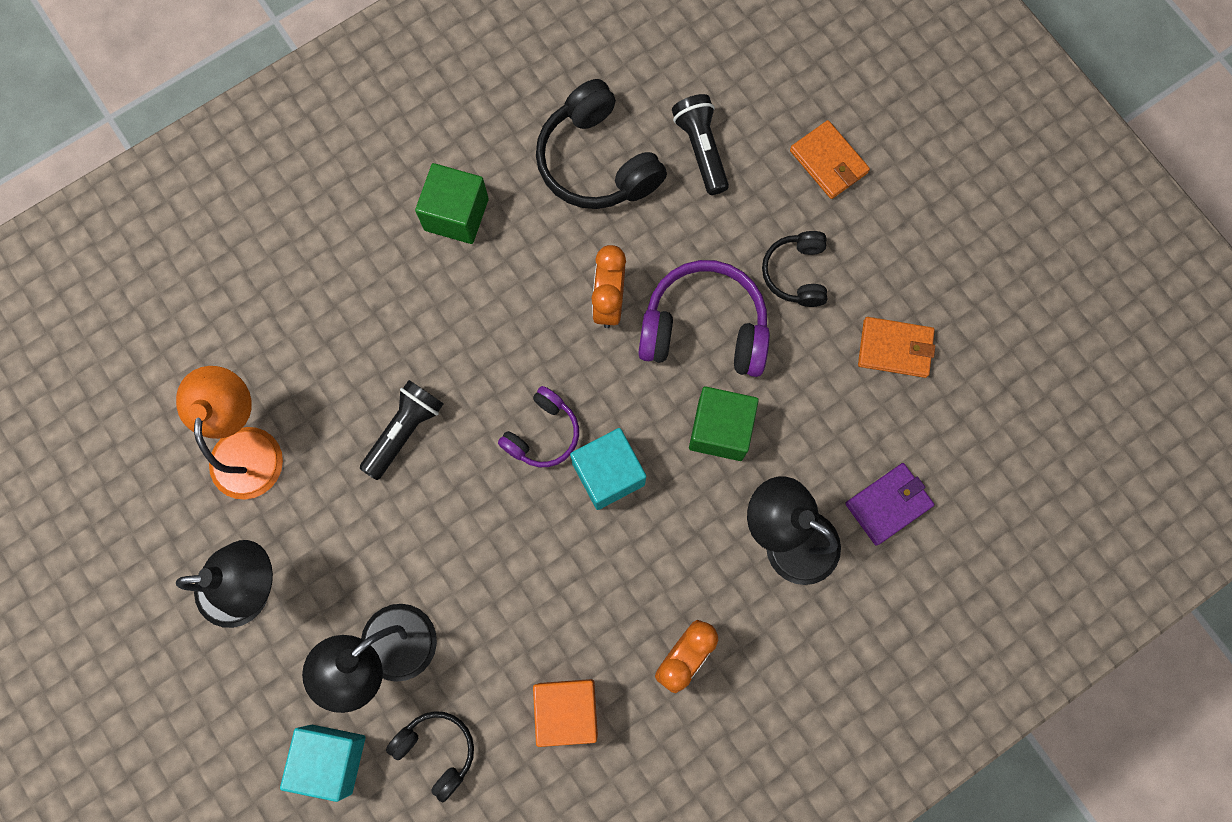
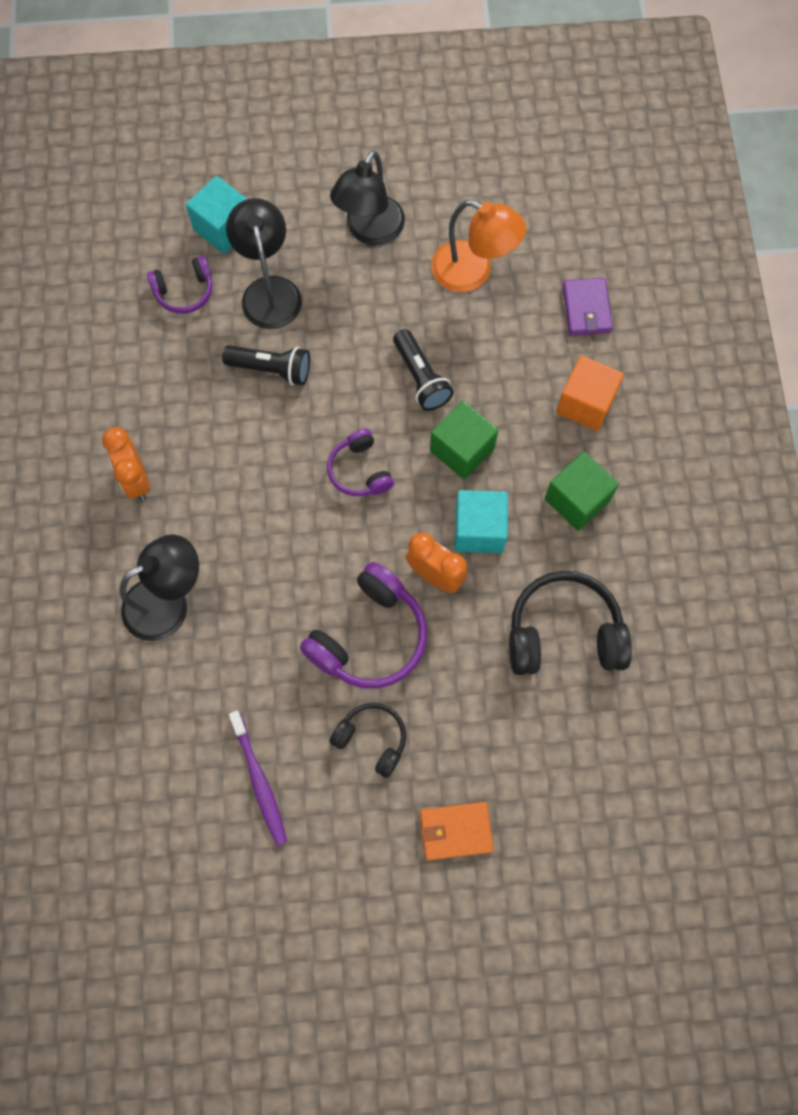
camera: 120 degrees right, 5 degrees down
black headphones [386,711,474,802] -> purple headphones [147,256,212,314]
orange cube [533,679,598,747] -> orange cube moved to [556,355,624,431]
turquoise cube [570,428,646,510] -> turquoise cube moved to [455,490,508,553]
black flashlight [672,94,729,195] -> black flashlight moved to [222,345,310,385]
green cube [689,386,759,461] -> green cube moved to [430,401,498,479]
purple wallet [845,463,934,546] -> purple wallet moved to [563,278,613,336]
orange wallet [858,317,935,378] -> purple toothbrush [229,711,287,846]

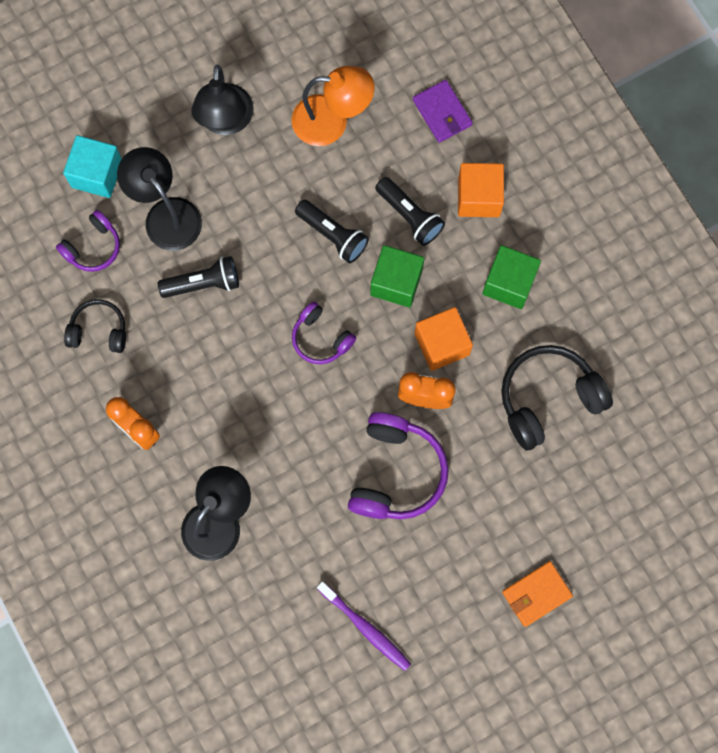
camera: 25 degrees left, 5 degrees up
black headphones [329,703,406,778] -> black headphones moved to [64,299,126,353]
turquoise cube [455,490,508,553] -> orange cube [414,307,473,371]
none -> black flashlight [375,177,445,246]

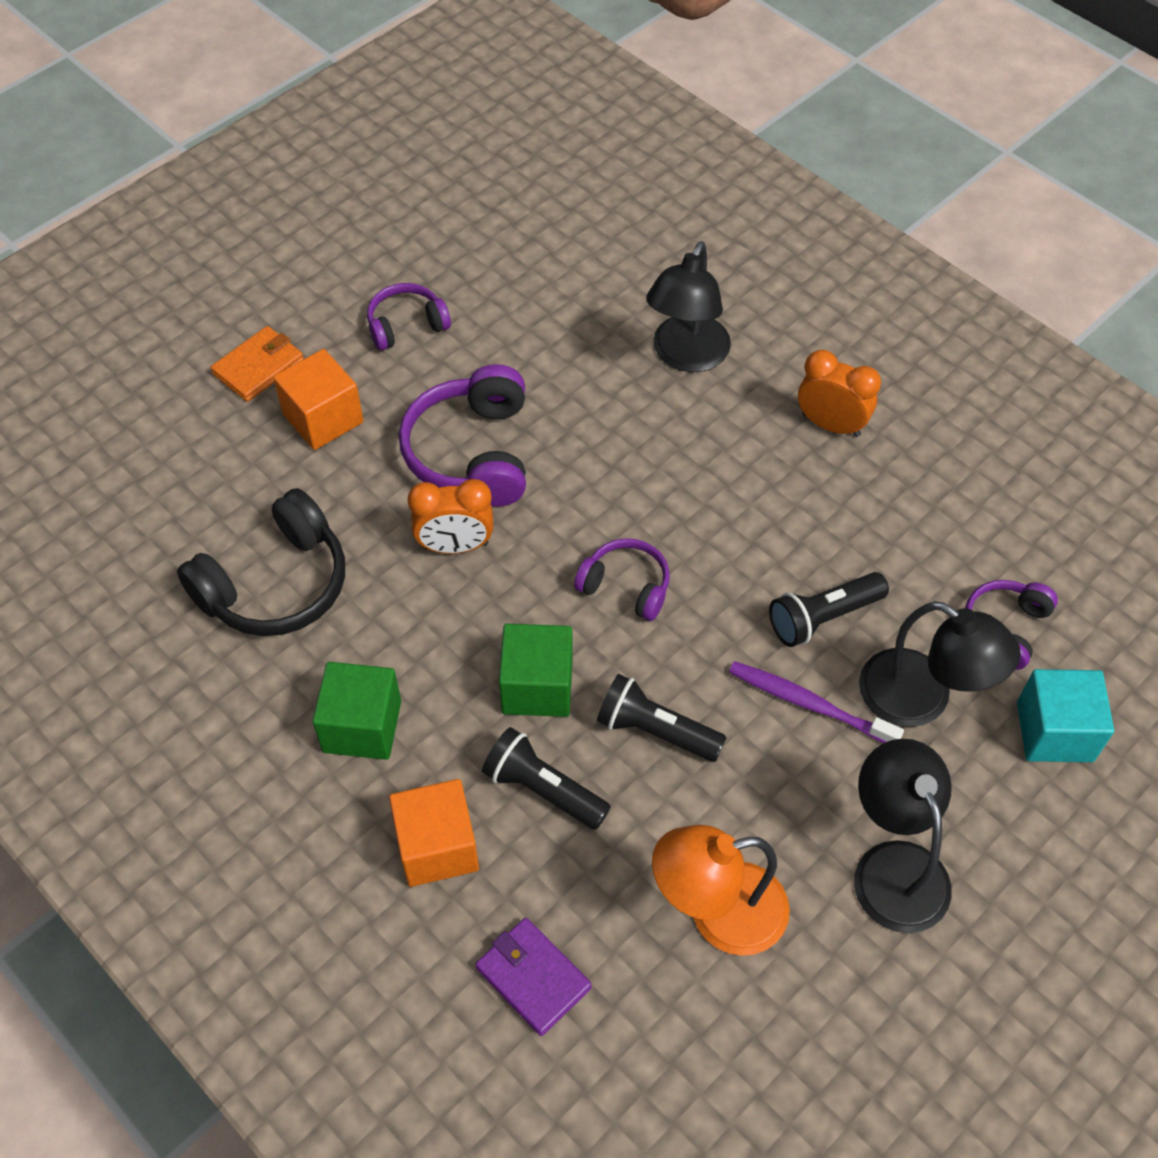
camera: 165 degrees right, 20 degrees down
black headphones [64,299,126,353] -> none
purple toothbrush [317,581,411,671] -> purple toothbrush moved to [729,661,904,743]
orange cube [414,307,473,371] -> orange cube moved to [273,349,364,450]
none -> purple headphones [367,283,451,351]

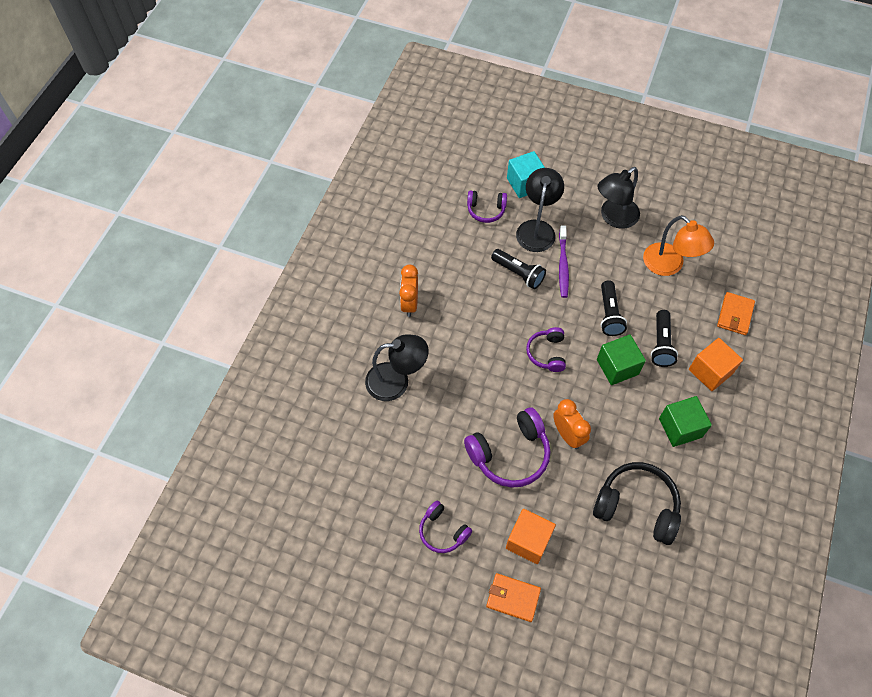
camera: 115 degrees left, 5 degrees up
purple wallet [475,918,592,1036] -> orange wallet [717,292,755,335]

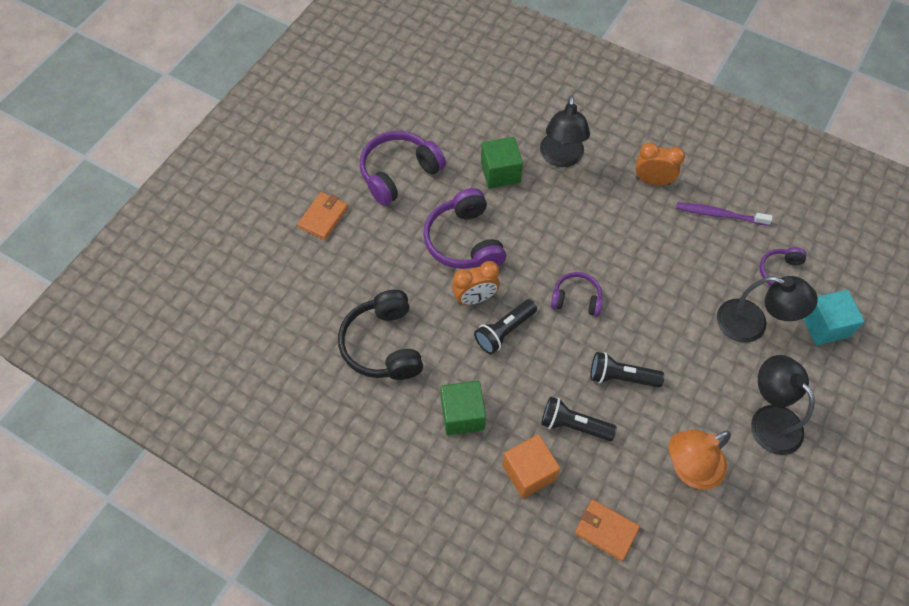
camera: 100 degrees right, 0 degrees up
purple headphones [419,501,472,553] -> purple headphones [360,131,446,206], size x1.70
black flashlight [491,249,546,289] -> black flashlight moved to [474,299,537,354]
orange cube [506,509,556,564] -> none
purple toothbrush [559,225,569,298] -> purple toothbrush moved to [676,202,772,226]
black headphones [593,462,681,545] -> black headphones turned 135 degrees clockwise [338,290,423,380]
green cube [597,335,646,385] -> green cube moved to [481,137,523,189]

